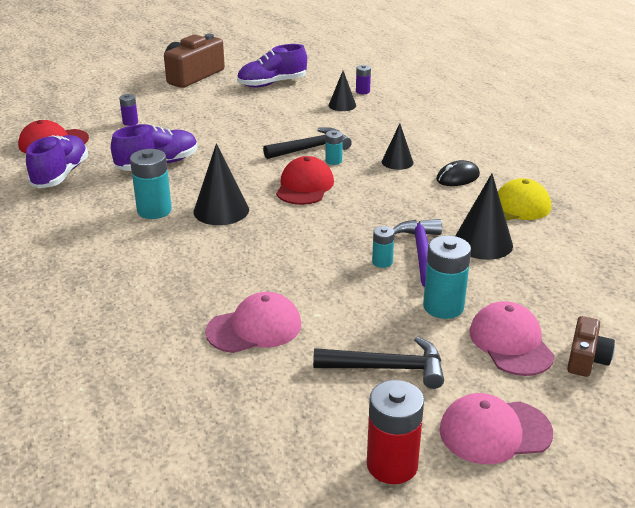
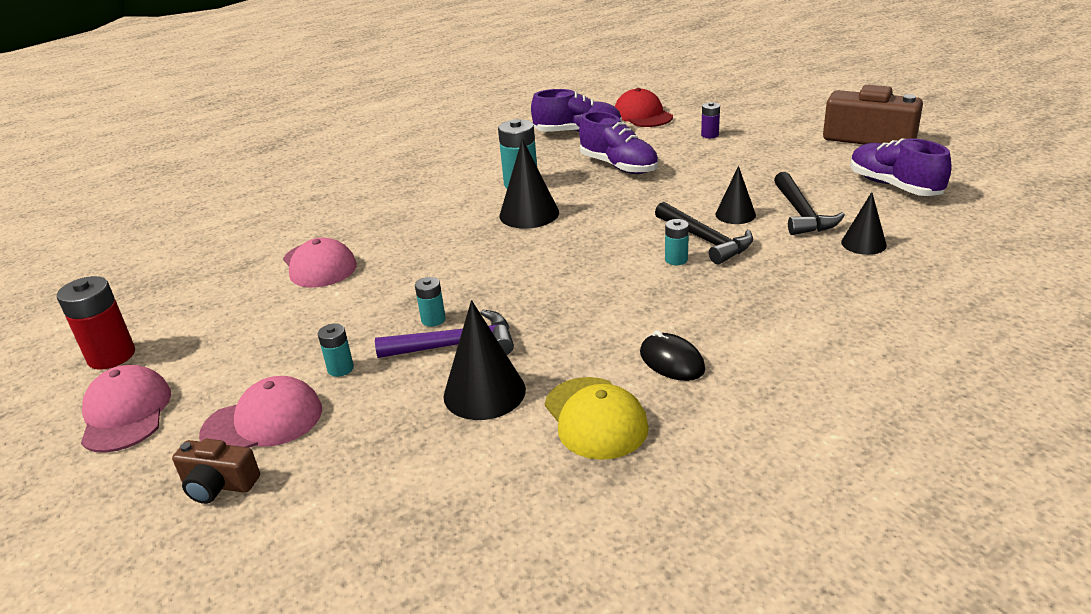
camera: 85 degrees right, 0 degrees up
red cap [276,156,334,205] -> none
black hammer [313,337,444,389] -> black hammer moved to [774,172,845,235]
purple battery [356,65,371,94] -> none
black cone [382,123,414,170] -> black cone moved to [715,166,756,224]
turquoise battery [423,235,471,319] -> turquoise battery [318,323,354,377], size x0.55

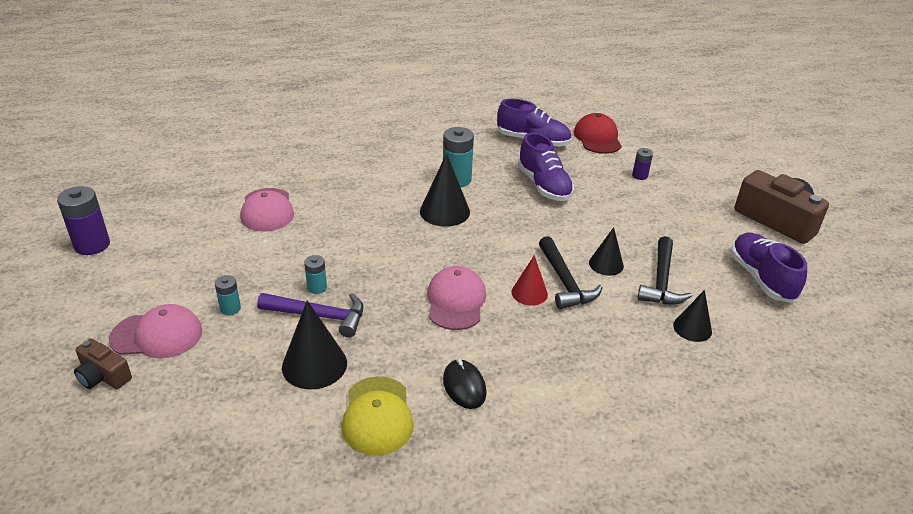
camera: 15 degrees right, 5 degrees up
red battery [57,276,135,370] -> purple battery [57,186,110,255]
pink cap [81,365,171,453] -> pink cap moved to [427,266,486,330]
turquoise battery [665,219,689,265] -> red cone [511,255,548,306]

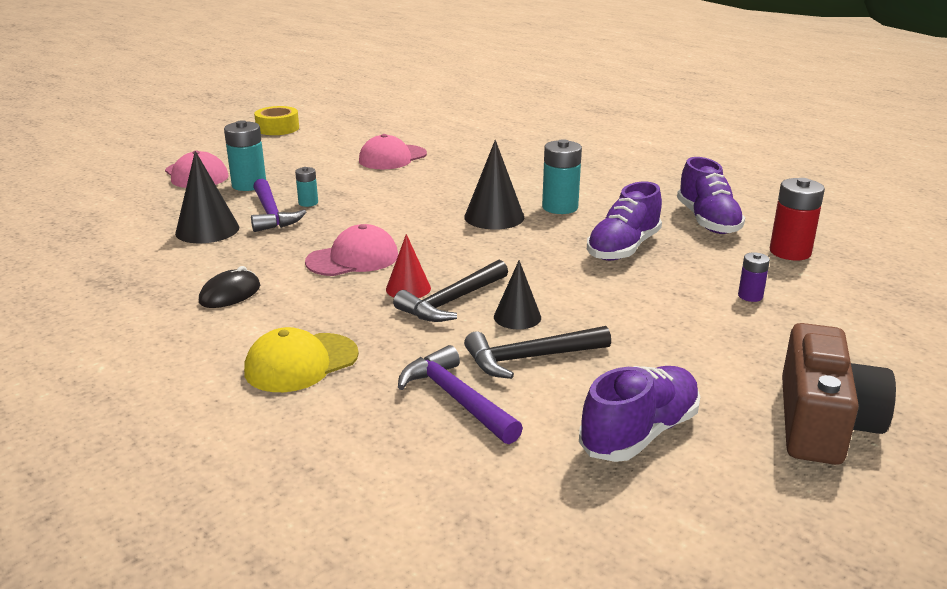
camera: 60 degrees right, 10 degrees down
purple battery [57,186,110,255] -> yellow tape [254,106,299,135]
brown camera [74,339,132,389] -> none
turquoise battery [215,275,241,315] -> turquoise battery [224,120,266,191], size x1.83
yellow cap [342,376,414,456] -> yellow cap moved to [244,327,359,392]
red cap [574,113,622,154] -> red battery [770,178,825,260]
black cone [673,290,712,342] -> purple hammer [398,345,523,444]

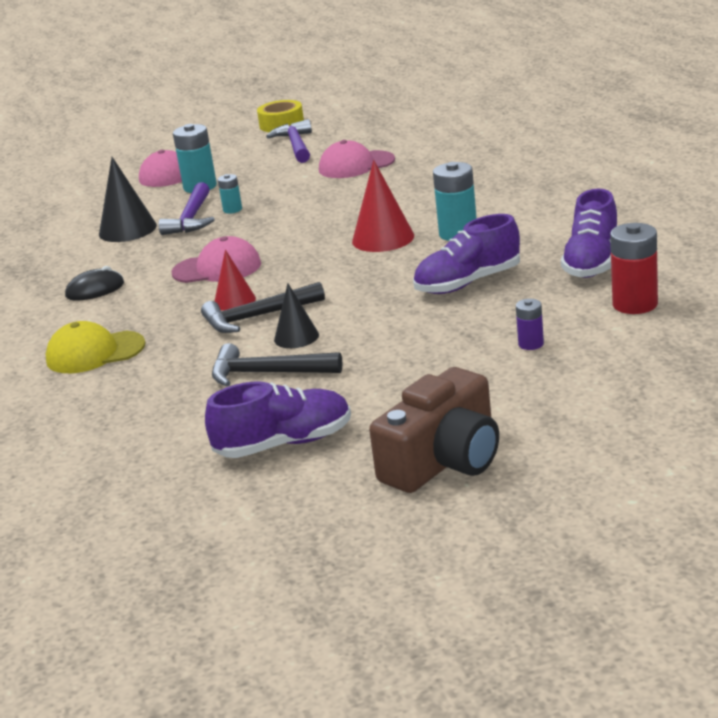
camera: 30 degrees right, 0 degrees up
purple hammer [398,345,523,444] -> purple hammer moved to [266,119,312,163]
black cone [464,140,524,230] -> red cone [352,160,414,252]

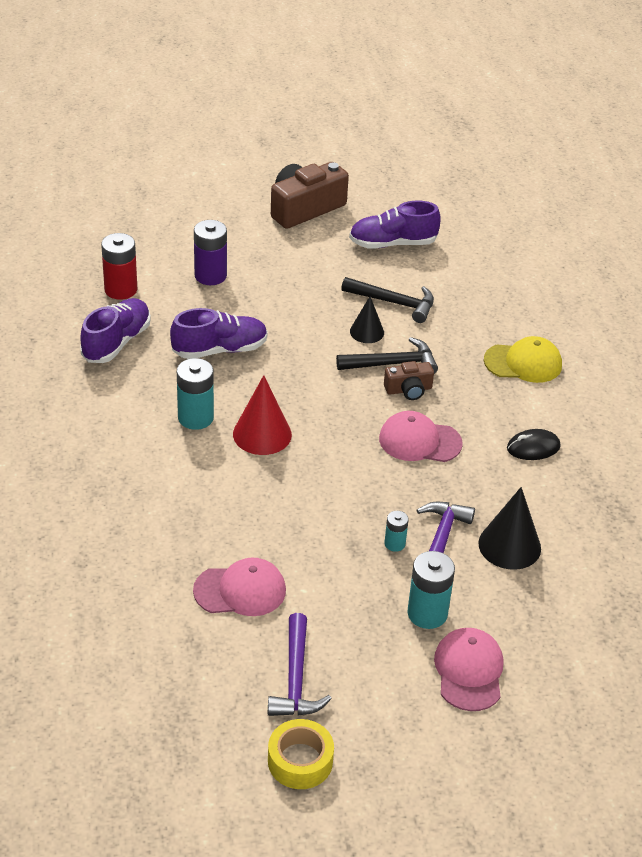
camera: 175 degrees left, 15 degrees up
red cone [214,249,256,311] -> brown camera [384,361,434,400]
purple battery [516,299,544,350] -> purple battery [194,220,227,285], size x1.83

